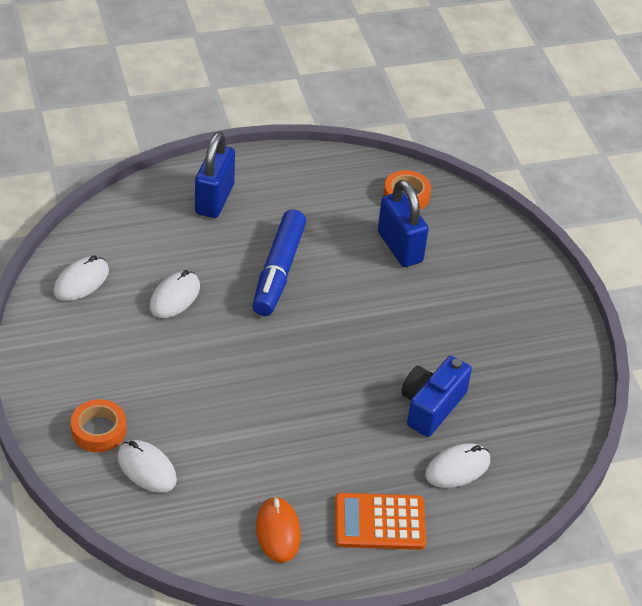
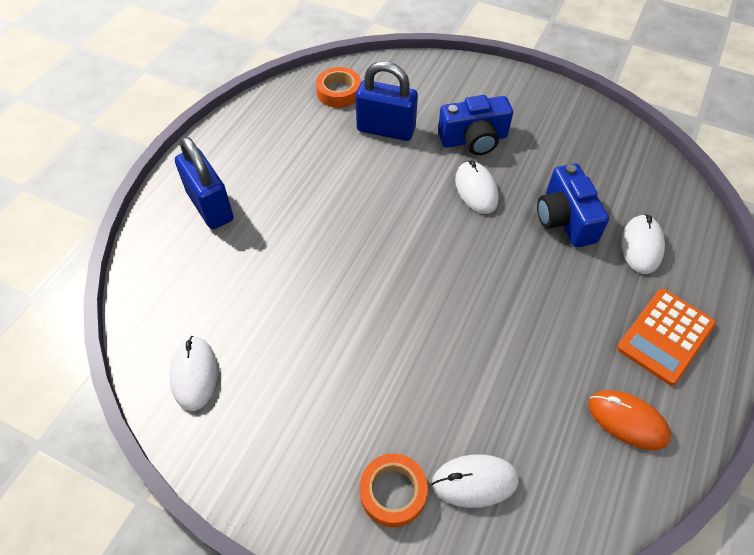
camera: 45 degrees left, 10 degrees up
white mouse [150,270,200,318] -> white mouse moved to [455,160,499,214]
blue marker [252,209,306,316] -> none
none -> blue camera [438,95,513,155]

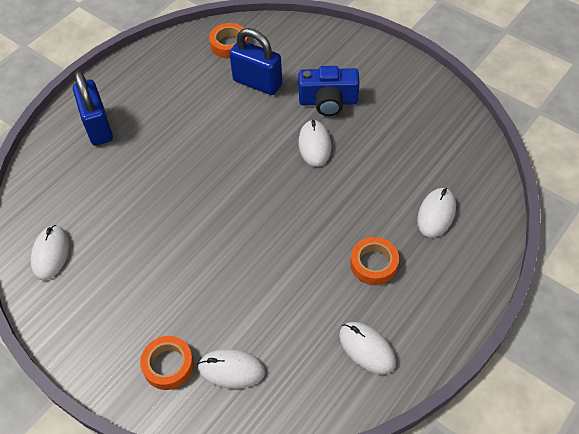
camera: 15 degrees right, 0 degrees up
blue camera [537,164,609,247] -> none
orange mouse [588,390,671,450] -> white mouse [339,322,396,374]
orange calculator [617,289,716,386] -> none
none -> orange tape [350,237,399,285]

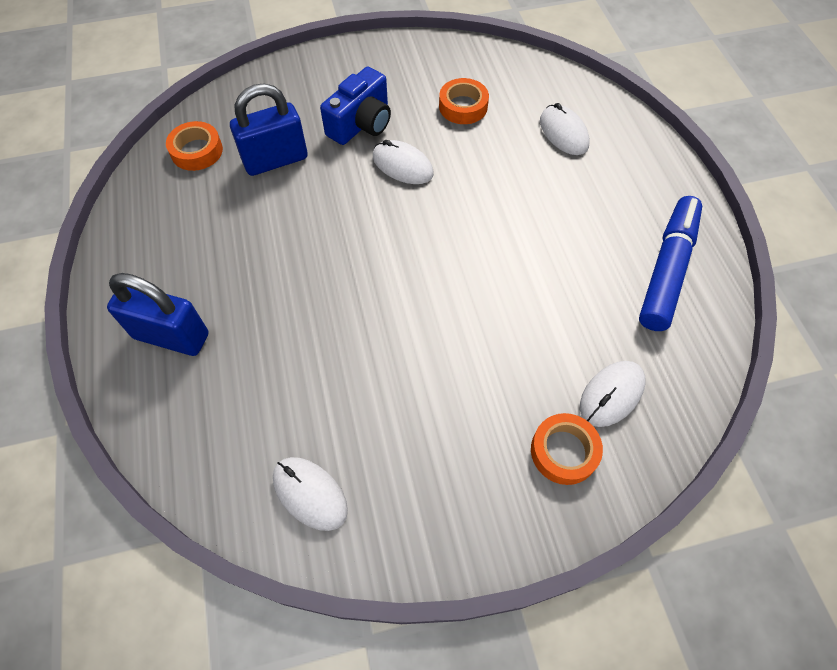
camera: 55 degrees left, 5 degrees up
white mouse [339,322,396,374] -> blue marker [639,196,702,331]
orange tape [350,237,399,285] -> orange tape moved to [439,78,489,124]

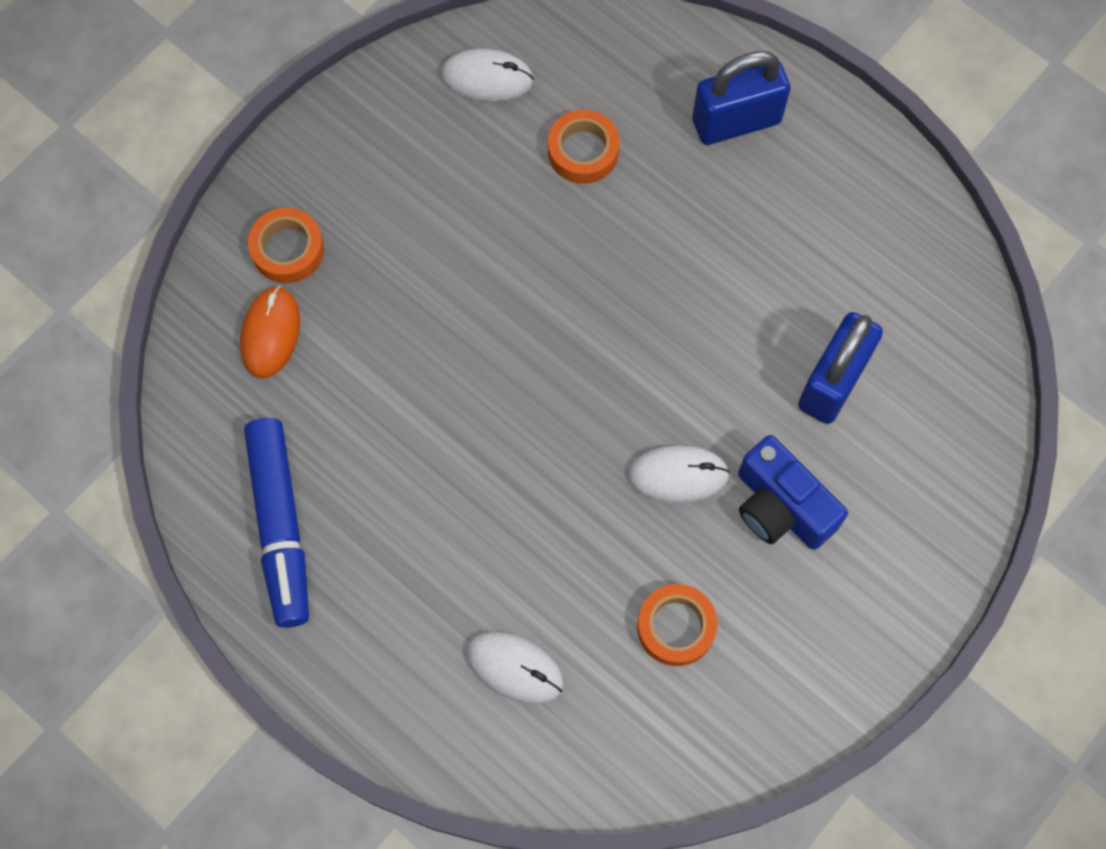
camera: 145 degrees right, 10 degrees up
orange tape [166,121,223,171] -> orange tape moved to [548,109,620,184]
blue camera [320,67,391,145] -> blue camera turned 45 degrees counterclockwise [738,435,848,550]
white mouse [580,361,646,427] -> orange mouse [240,286,300,379]

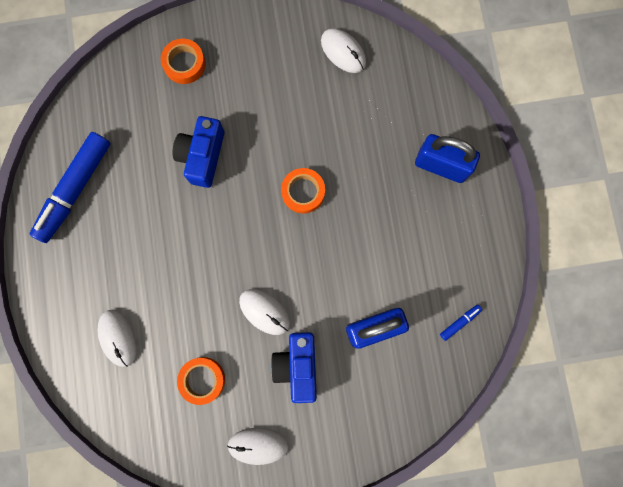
camera: 40 degrees right, 10 degrees up
orange mouse [240,286,300,379] -> none
orange tape [548,109,620,184] -> orange tape moved to [281,168,325,214]
none -> blue camera [172,116,224,188]
none -> white mouse [227,428,289,465]
none -> blue marker [440,305,482,341]

